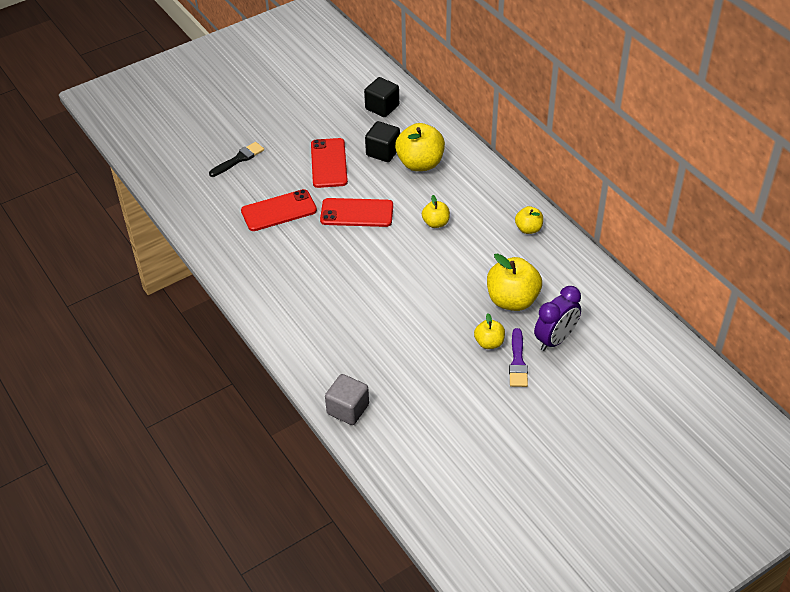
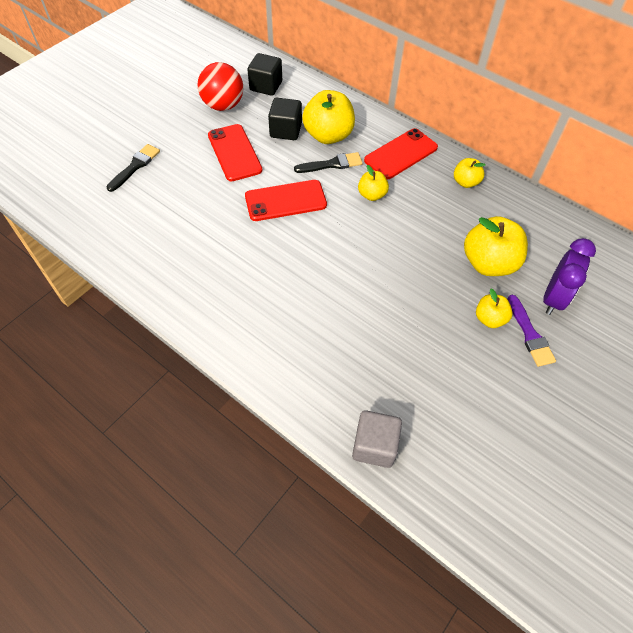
camera: 20 degrees left, 10 degrees up
red phone [241,189,317,231] -> red phone moved to [364,128,438,179]
none -> red ball [198,62,243,111]
none -> black brush [294,152,362,173]

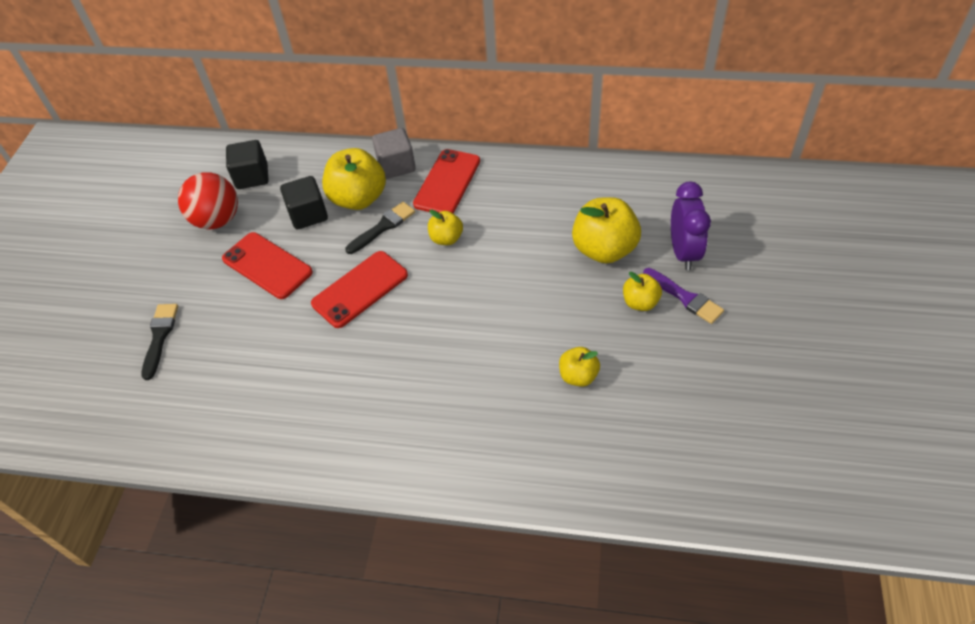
camera: 25 degrees left, 5 degrees down
grey cube [352,410,402,468] -> grey cube moved to [372,128,416,179]
yellow apple [454,158,486,188] -> yellow apple moved to [559,347,600,387]

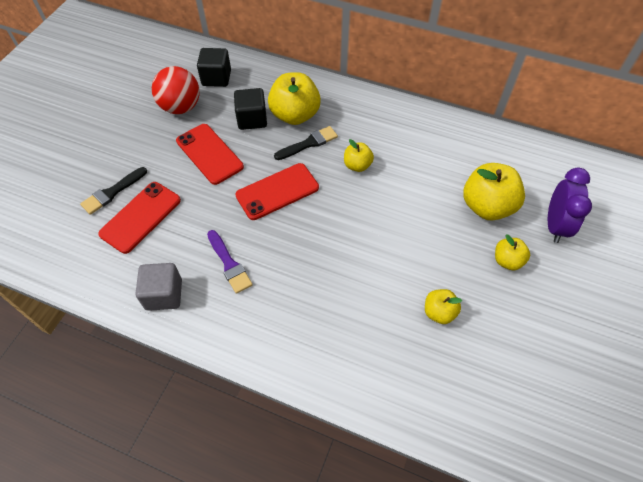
camera: 10 degrees right, 5 degrees up
black brush [141,304,178,380] -> black brush turned 150 degrees counterclockwise [80,167,147,215]
grey cube [372,128,416,179] -> grey cube moved to [135,263,182,311]
red phone [413,149,480,213] -> red phone moved to [98,182,181,254]
purple brush [643,268,724,324] -> purple brush moved to [207,230,253,294]

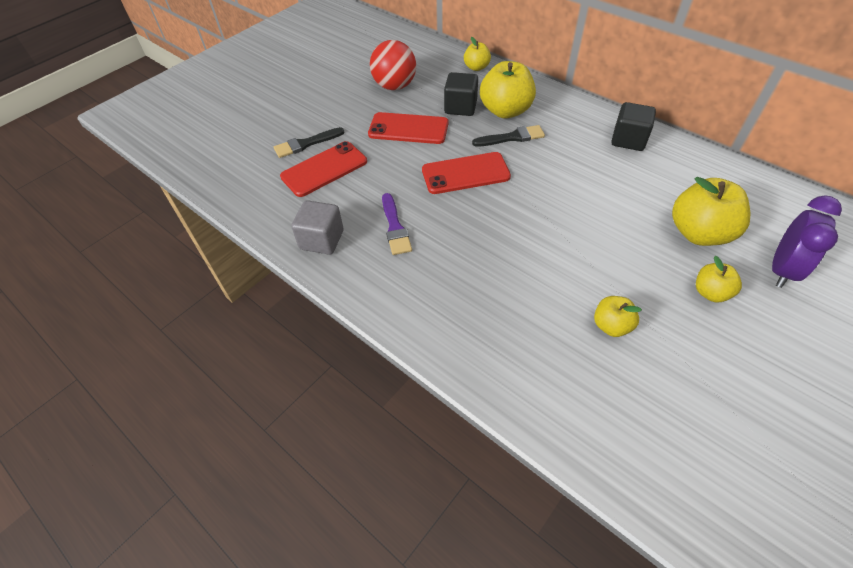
camera: 20 degrees right, 5 degrees down
red phone [176,124,244,185] -> red phone turned 60 degrees counterclockwise [368,112,448,144]
black cube [197,48,231,87] -> black cube moved to [611,102,656,151]
yellow apple [344,139,374,172] -> yellow apple moved to [464,37,491,71]

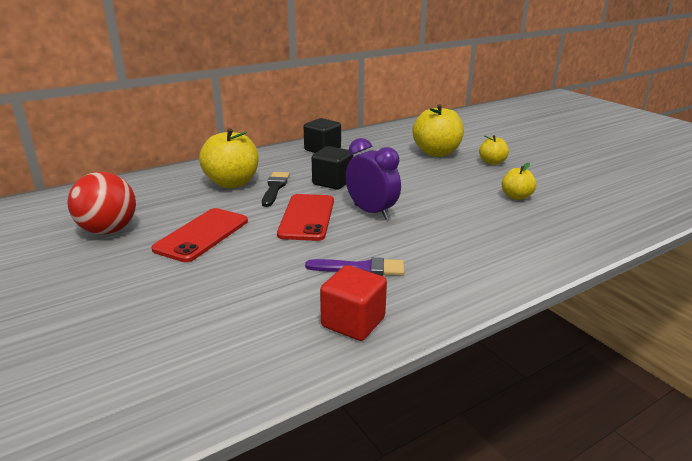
camera: 75 degrees left, 25 degrees down
black brush [274,127,344,158] -> none
red phone [280,141,367,197] -> none
grey cube [291,200,344,255] -> red cube [320,265,387,341]
black cube [444,72,478,116] -> black cube moved to [312,146,354,190]
yellow apple [464,37,491,71] -> none
purple clock [772,195,842,288] -> purple clock moved to [345,138,401,219]

